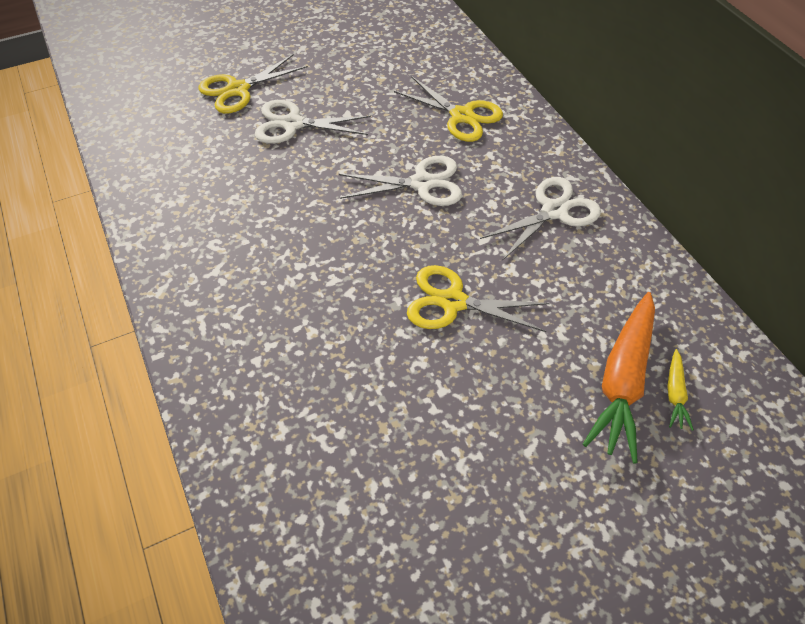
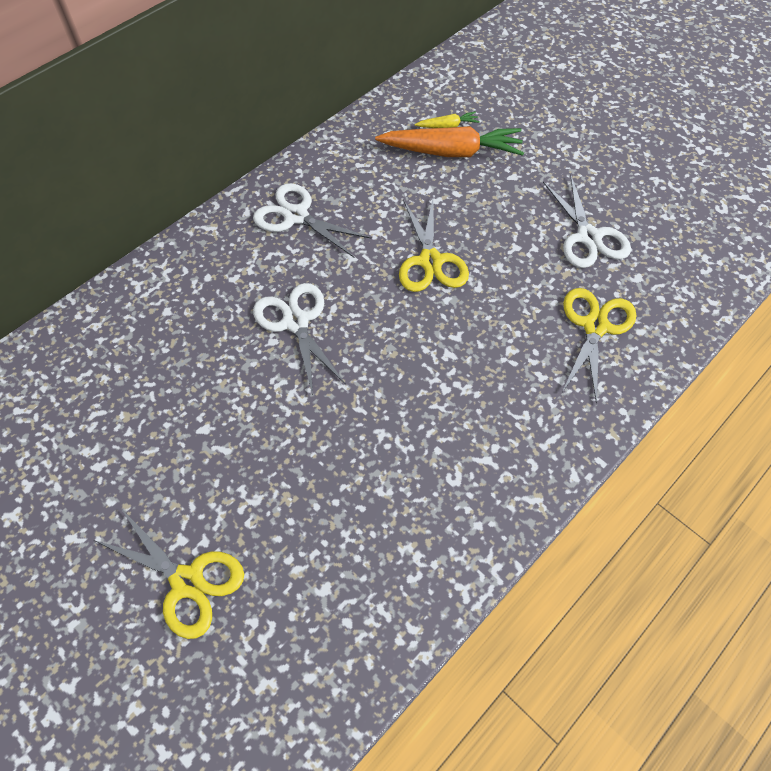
camera: 110 degrees left, 5 degrees up
white scissors [255,100,371,144] -> white scissors moved to [543,175,631,268]
yellow scissors [394,76,503,142] -> yellow scissors moved to [562,288,637,404]

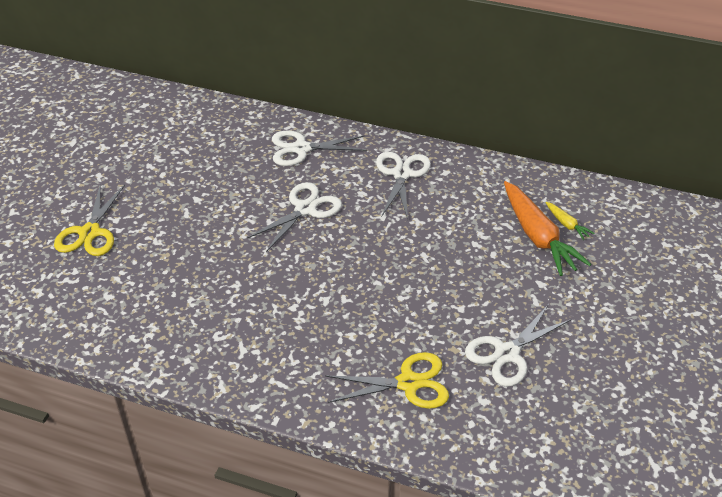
camera: 65 degrees right, 15 degrees down
yellow scissors [399,199,469,292] -> none
none -> white scissors [272,130,367,166]

